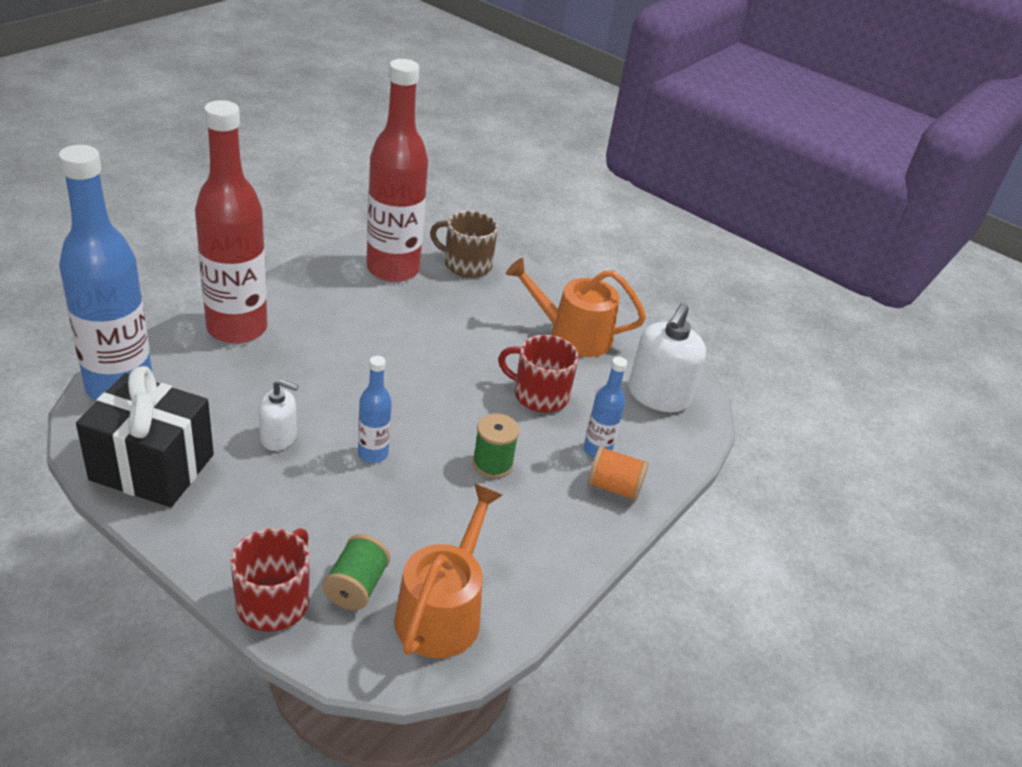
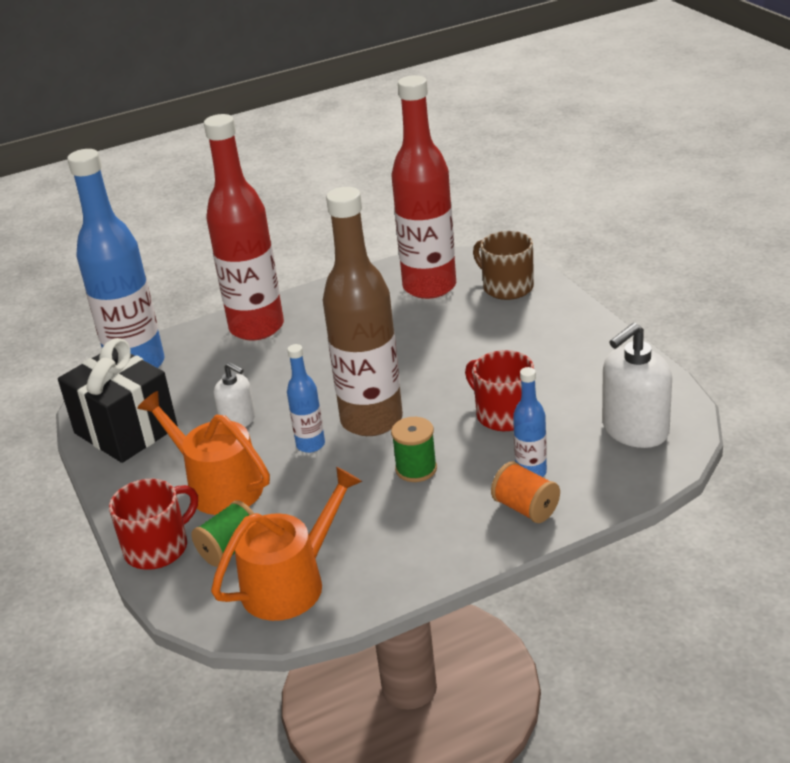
camera: 35 degrees right, 5 degrees down
orange watering can [506,258,646,357] -> orange watering can moved to [137,391,270,515]
none -> brown bottle [323,187,403,436]

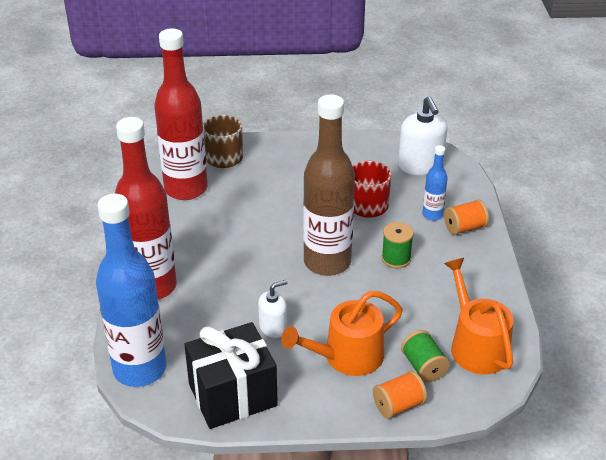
camera: 70 degrees left, 5 degrees up
red mug [109,479,198,570] -> orange spool [373,371,427,419]
blue bottle [287,344,325,453] -> none

